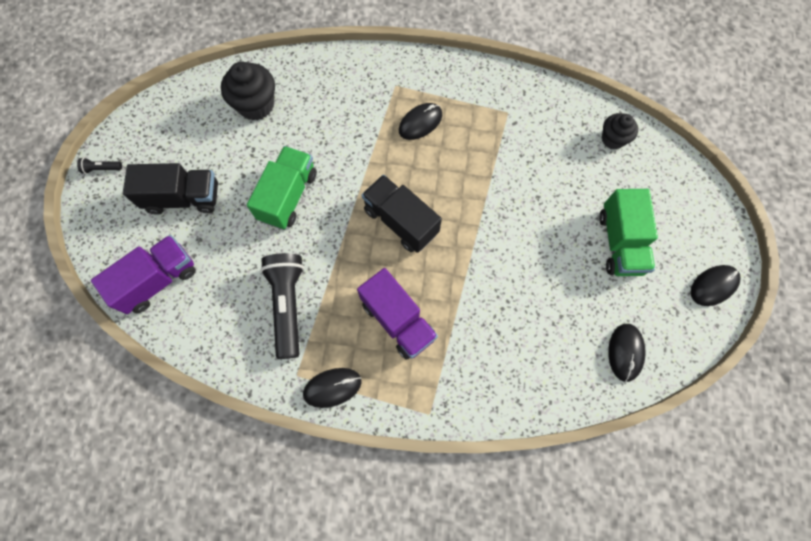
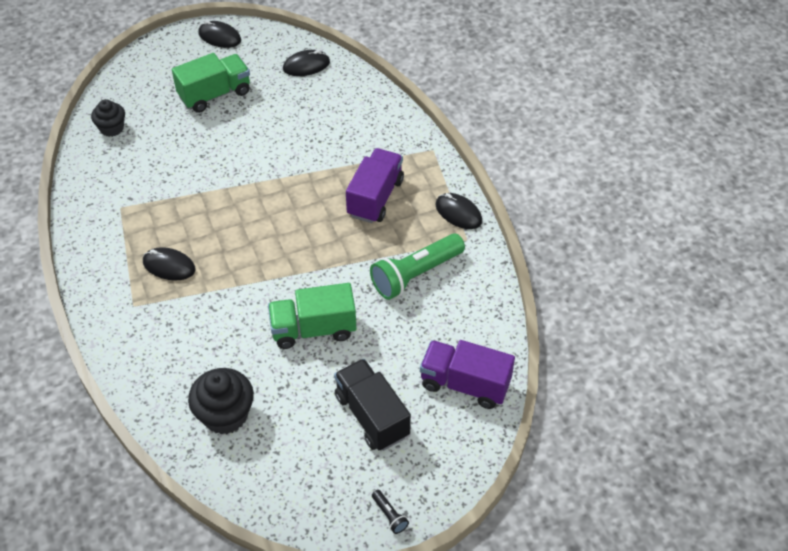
camera: 120 degrees left, 20 degrees down
black flashlight [260,253,304,359] -> green flashlight [370,233,465,300]
black truck [362,175,442,253] -> none

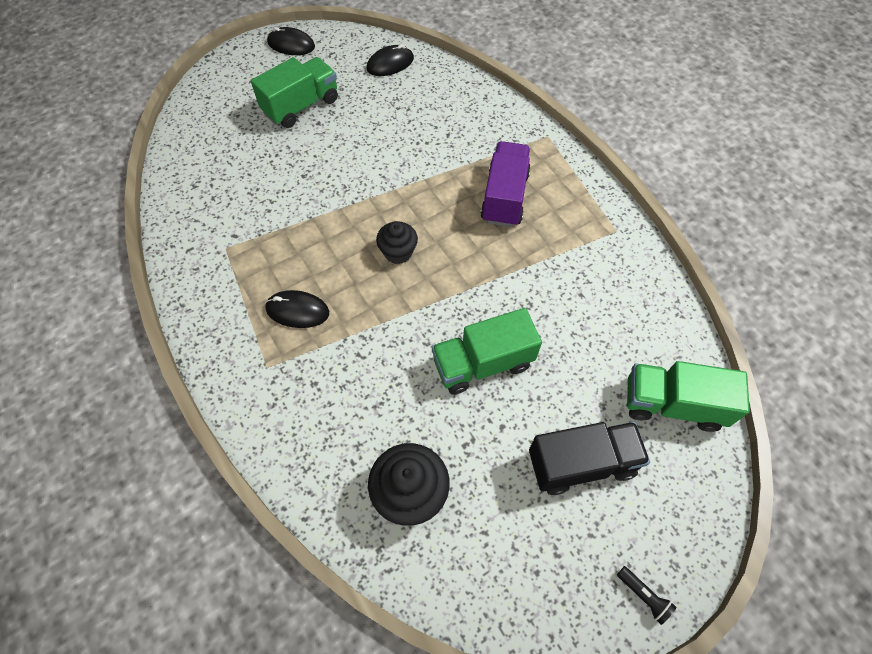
camera: 10 degrees left, 10 degrees up
black cupcake [91,99,125,137] -> black cupcake moved to [376,221,418,264]
black truck [334,359,411,451] -> black truck turned 120 degrees clockwise [529,422,650,495]
green flashlight [370,233,465,300] -> none
purple truck [420,340,515,409] -> green truck [627,361,750,432]
black mouse [436,193,482,229] -> none

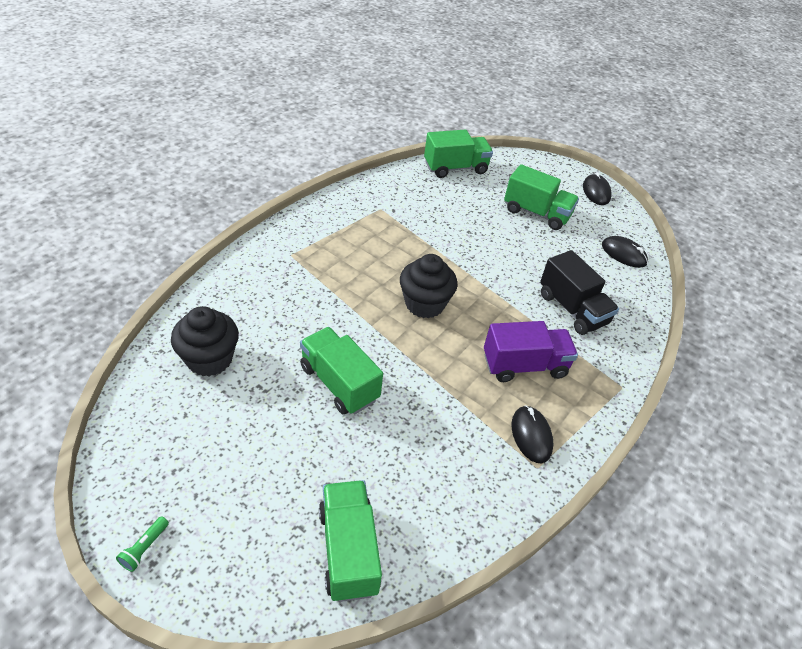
camera: 65 degrees right, 15 degrees down
black mouse [265,290,329,328] -> black mouse moved to [511,405,554,463]
black cupcake [376,221,418,264] -> black cupcake [400,254,458,318], size x1.56
black truck [529,422,650,495] -> black truck moved to [540,250,619,335]
black flashlight [617,566,676,625] -> green flashlight [116,516,169,572]
none -> green truck [424,129,493,178]

